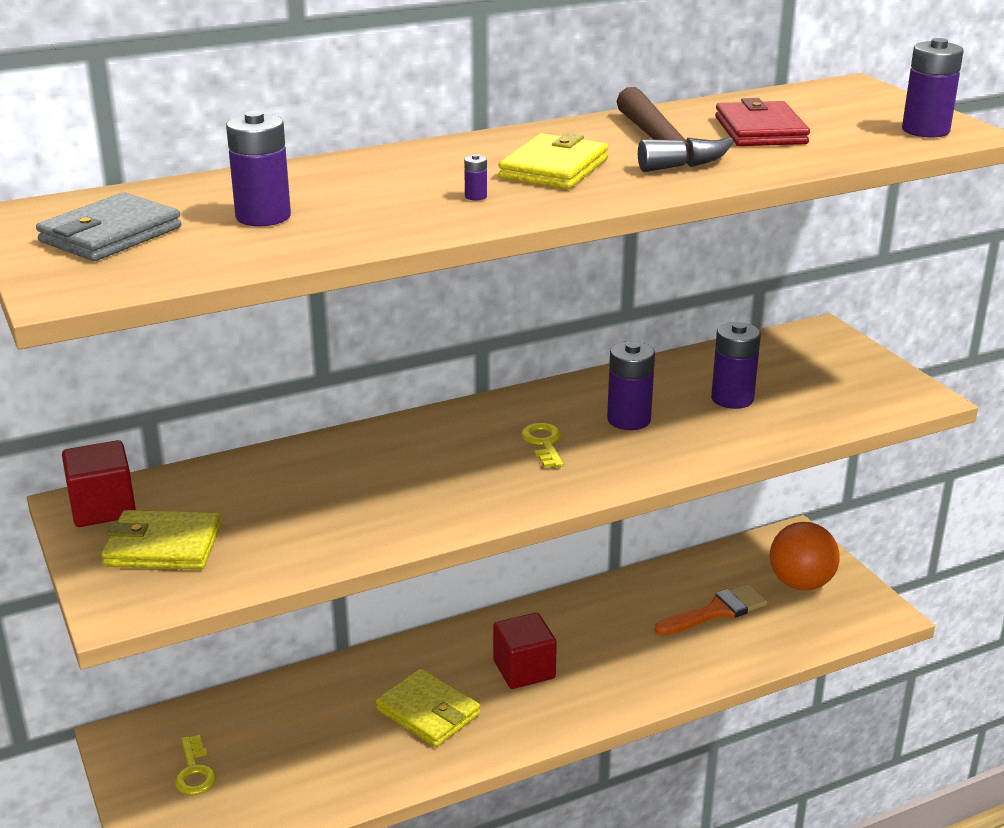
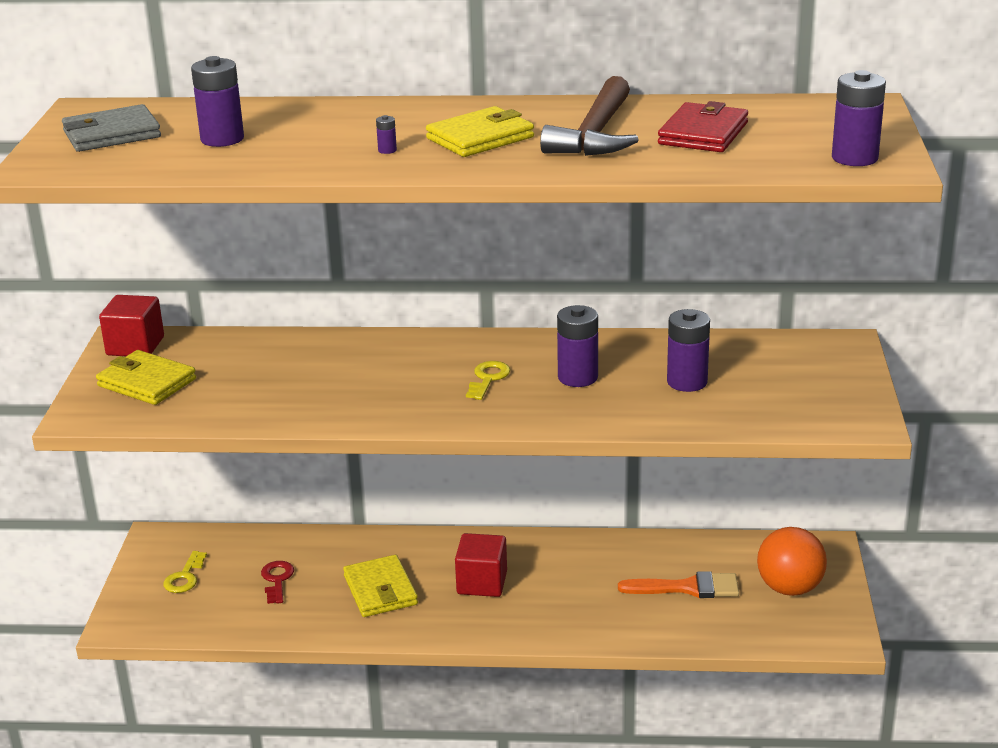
camera: 30 degrees right, 0 degrees up
none -> red key [261,561,294,604]

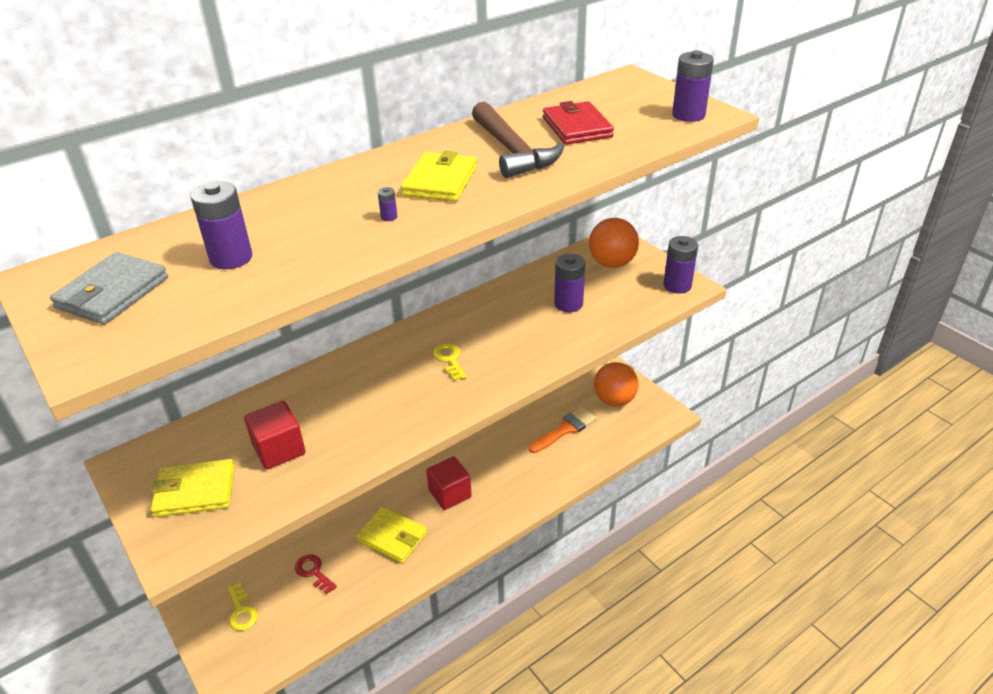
camera: 40 degrees left, 10 degrees up
red cube [99,295,164,356] -> red cube moved to [244,401,306,469]
purple battery [557,305,598,387] -> purple battery moved to [663,236,698,294]
none -> orange ball [589,218,639,268]

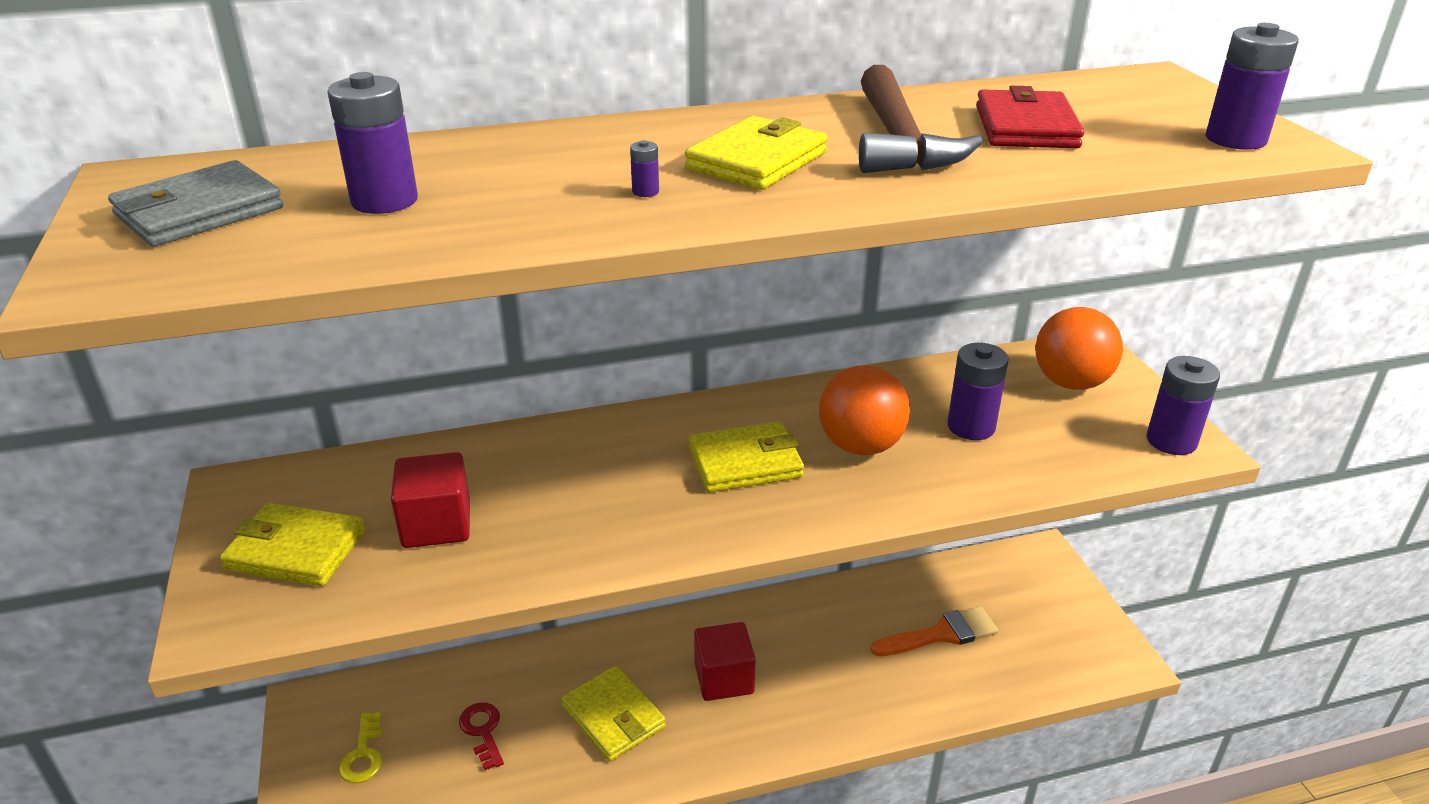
camera: 20 degrees right, 5 degrees down
yellow key [433,343,467,381] -> yellow wallet [689,421,804,492]
orange ball [594,362,639,407] -> orange ball moved to [819,365,910,455]

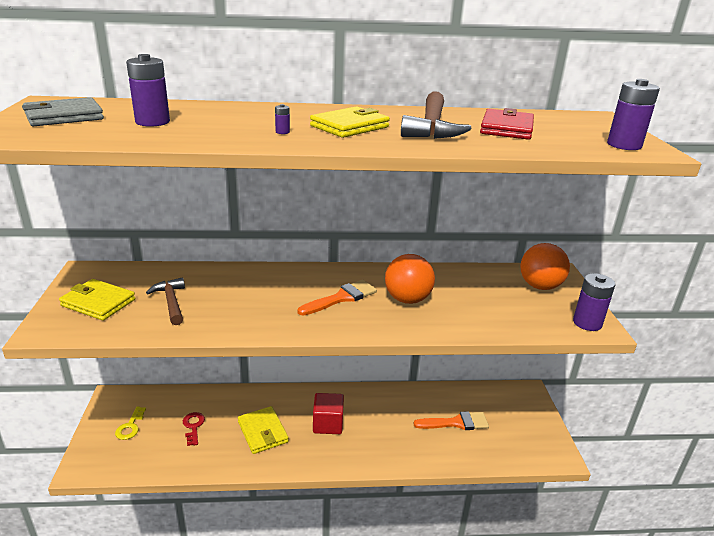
camera: 10 degrees right, 5 degrees down
red cube [391,452,470,548] -> brown hammer [146,277,185,325]
yellow wallet [689,421,804,492] -> orange brush [298,280,377,316]
purple battery [947,343,1009,440] -> none

